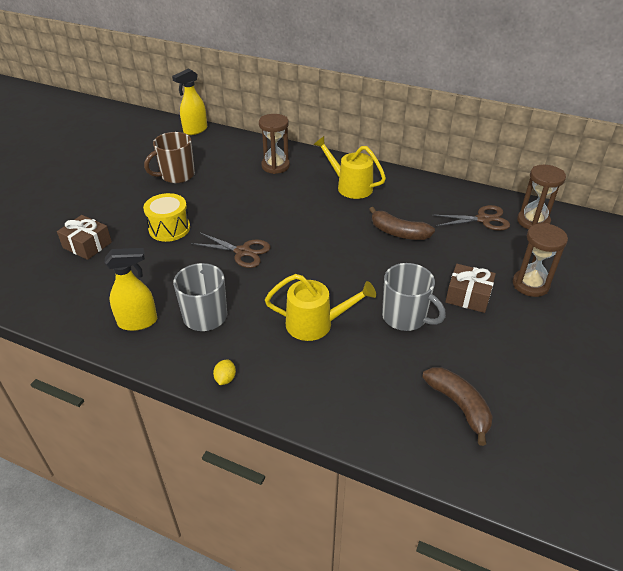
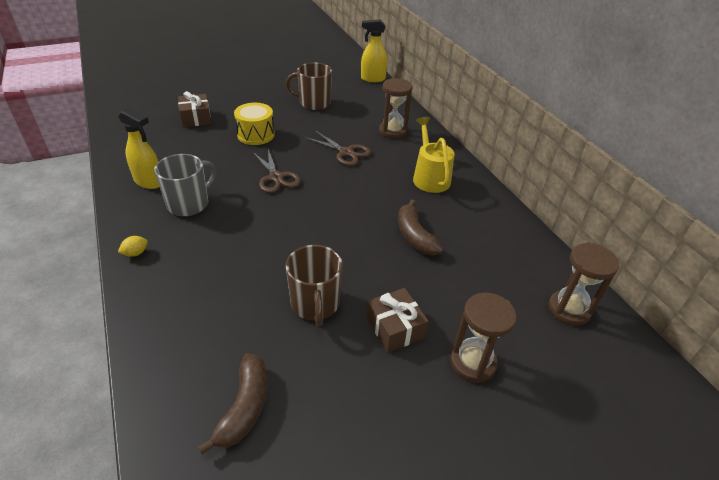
camera: 40 degrees right, 0 degrees up
yellow watering can [265,274,376,341] -> none
grey mug [382,263,446,331] -> brown mug [286,245,343,326]
brown scissors [432,205,510,231] -> brown scissors moved to [305,130,371,166]

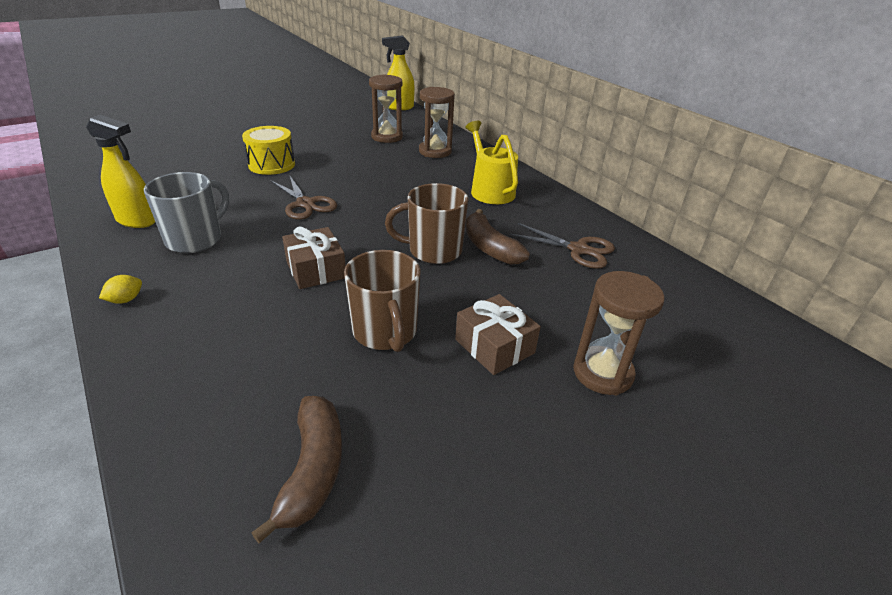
camera: 10 degrees left, 5 degrees down
brown gift [178,91,211,127] -> brown gift moved to [282,227,346,289]
brown mug [286,63,332,110] -> brown mug moved to [385,183,468,264]
brown scissors [305,130,371,166] -> brown scissors moved to [509,223,615,269]
brown hourglass [549,242,619,326] -> brown hourglass moved to [369,74,403,143]

